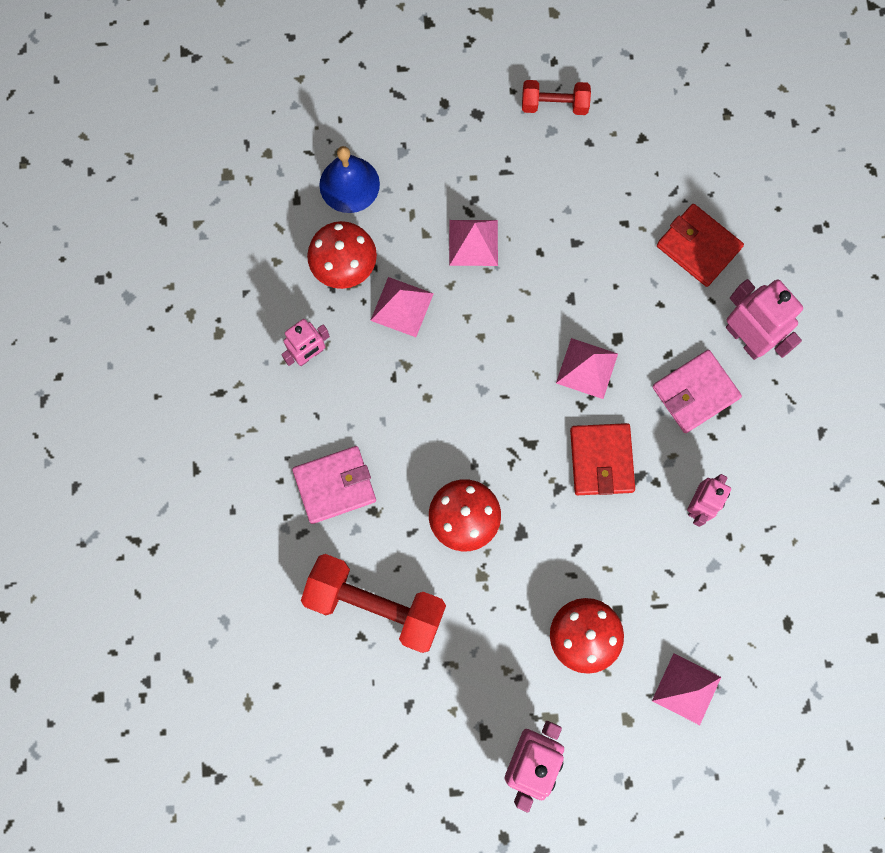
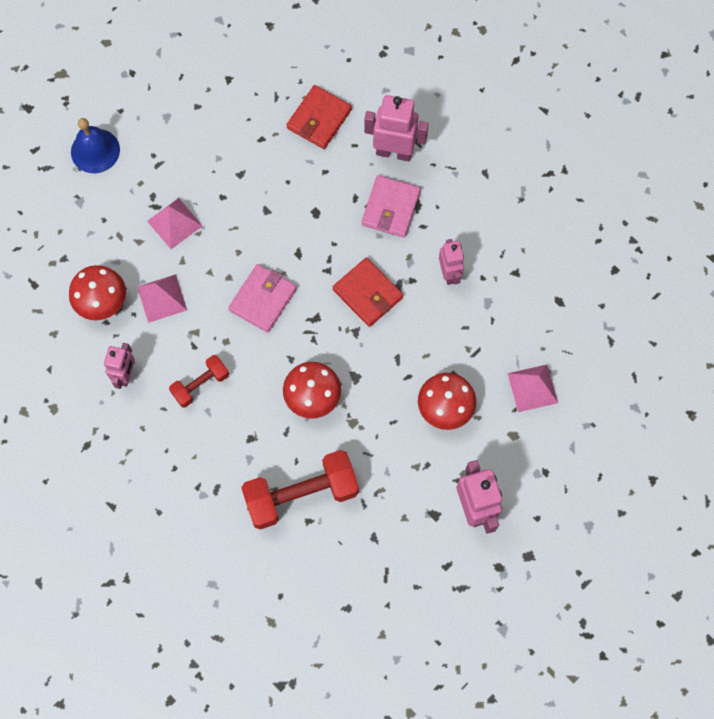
camera: 40 degrees left, 5 degrees down
pink wallet [292,446,376,524] -> pink wallet moved to [228,264,297,333]
blue bell [319,146,380,213] -> blue bell moved to [71,118,120,173]
red dumbbell [522,80,591,115] -> red dumbbell moved to [169,355,229,408]
pink pyramid [556,338,618,399] -> none
red wallet [657,204,744,287] -> red wallet turned 60 degrees counterclockwise [287,85,352,149]

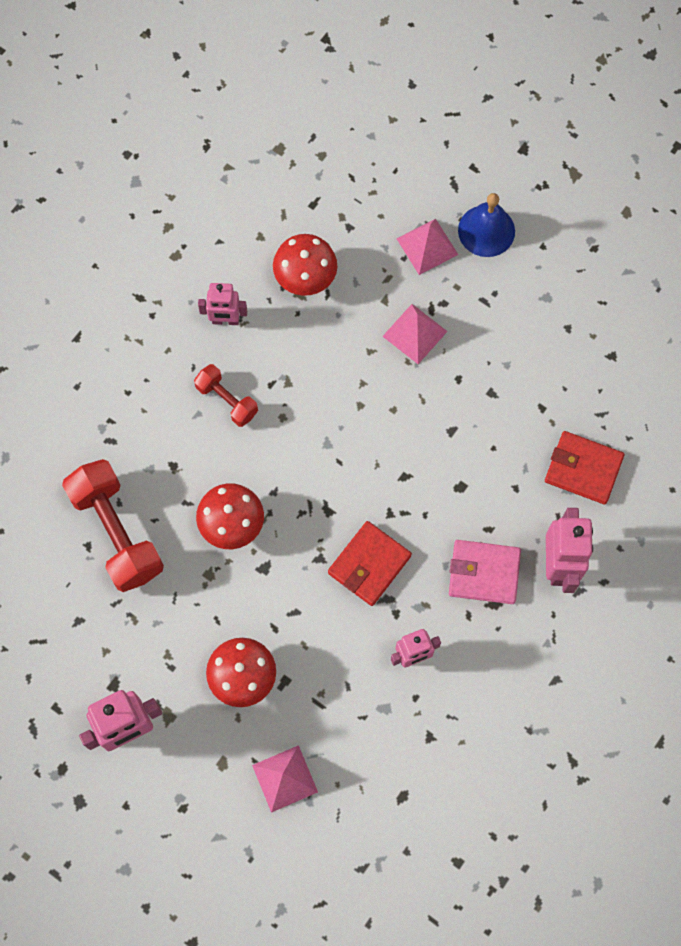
camera: 80 degrees right, 0 degrees up
pink pyramid [137,274,187,323] -> pink pyramid moved to [397,219,458,275]
pink wallet [228,264,297,333] -> none

